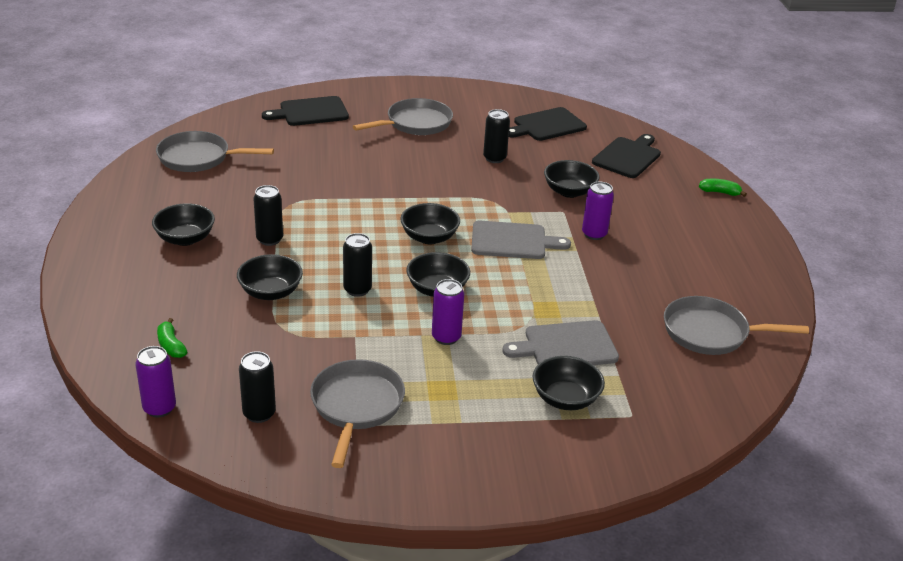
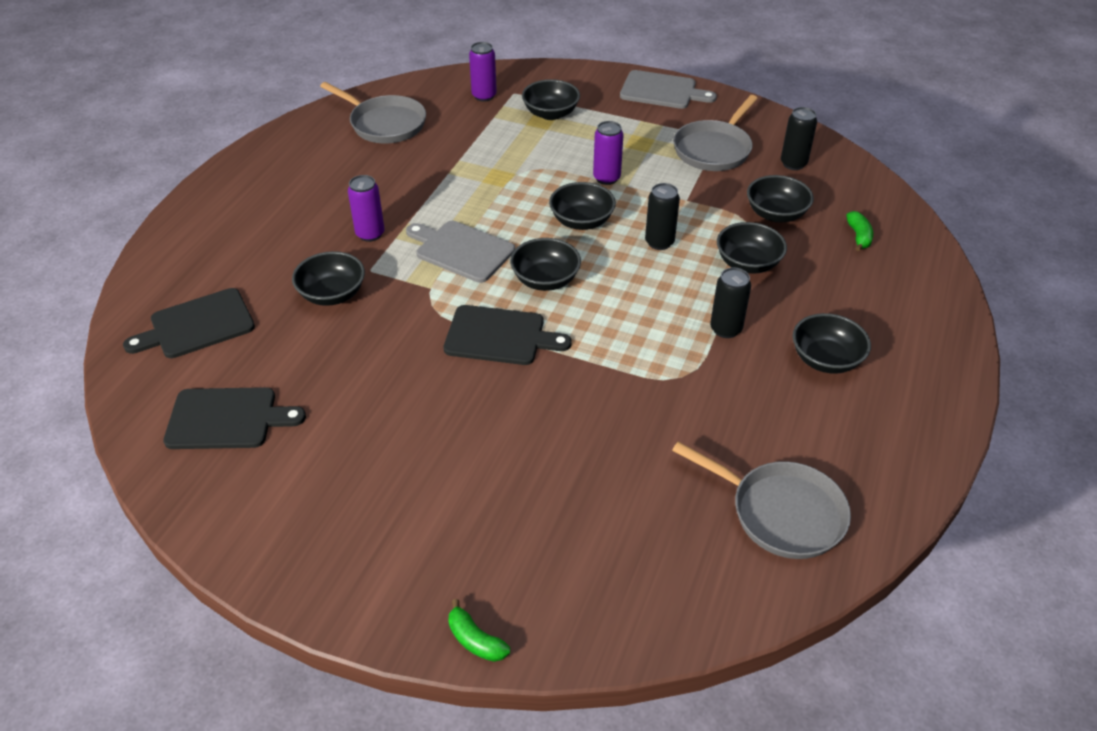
camera: 150 degrees left, 10 degrees up
purple can [135,346,176,417] -> purple can moved to [469,42,497,102]
black cutting board [262,96,349,126] -> black cutting board moved to [444,305,572,365]
grey pan [353,98,453,135] -> none
black can [483,109,510,163] -> none
grey cutting board [502,320,619,365] -> grey cutting board moved to [620,70,717,109]
green banana [699,179,747,197] -> green banana moved to [448,599,510,662]
none -> black bowl [747,175,814,222]

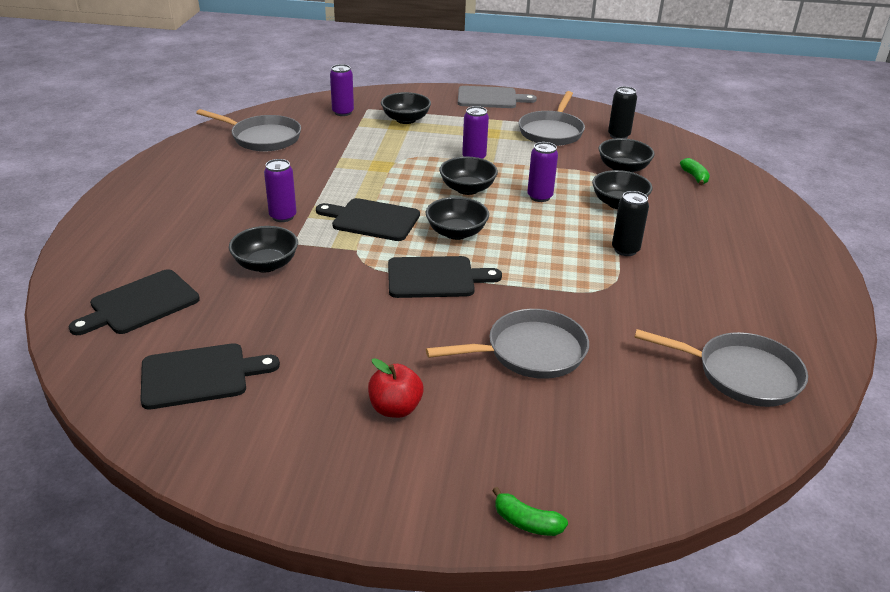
camera: 15 degrees left, 10 degrees down
grey cutting board [406,221,515,283] -> black cutting board [316,198,420,241]
black can [645,183,680,250] -> purple can [527,142,558,202]
black bowl [793,313,871,374] -> none
none -> red apple [368,358,423,418]
none -> grey pan [426,309,589,379]

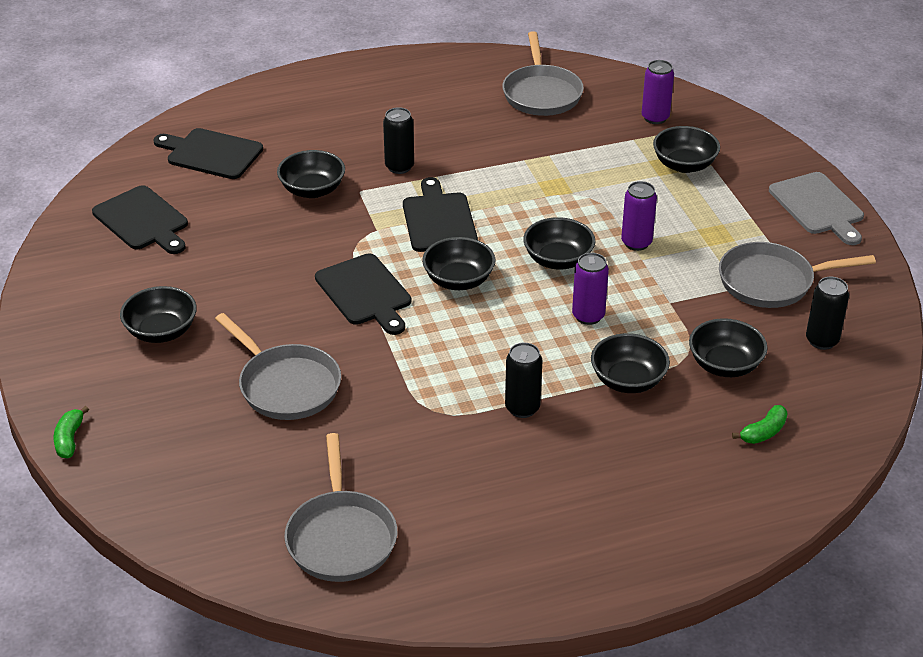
camera: 65 degrees right, 5 degrees up
purple can [264,159,297,222] -> black can [383,107,414,174]
red apple [368,358,423,418] -> black bowl [120,286,197,343]

